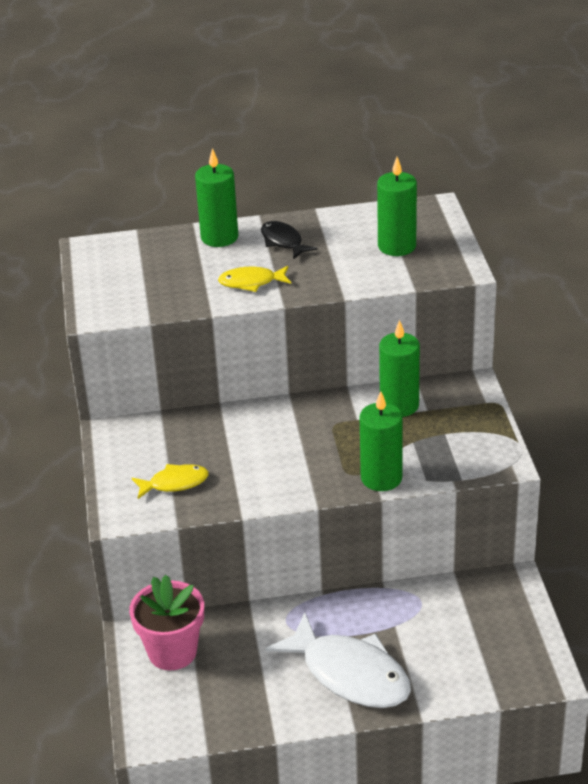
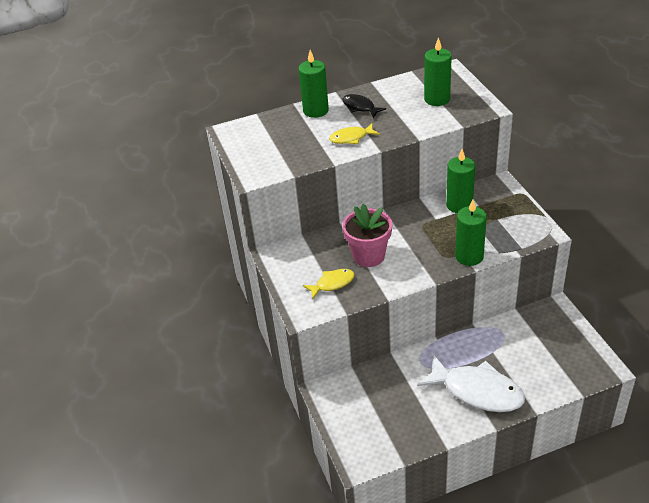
camera: 10 degrees left, 5 degrees up
pink flower pot [129,575,204,670] -> pink flower pot moved to [342,204,392,267]

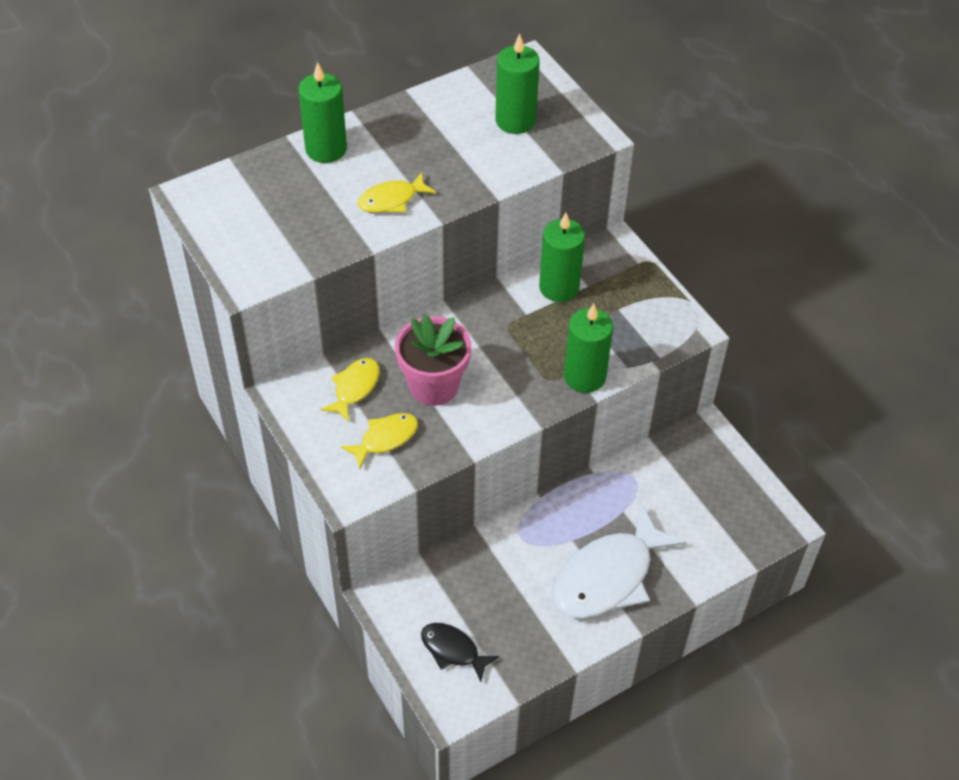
camera: 15 degrees left, 10 degrees up
black fish [343,94,386,118] -> black fish moved to [421,623,499,682]
white fish [417,354,525,412] -> white fish turned 120 degrees clockwise [552,504,687,618]
none -> yellow fish [320,358,380,422]

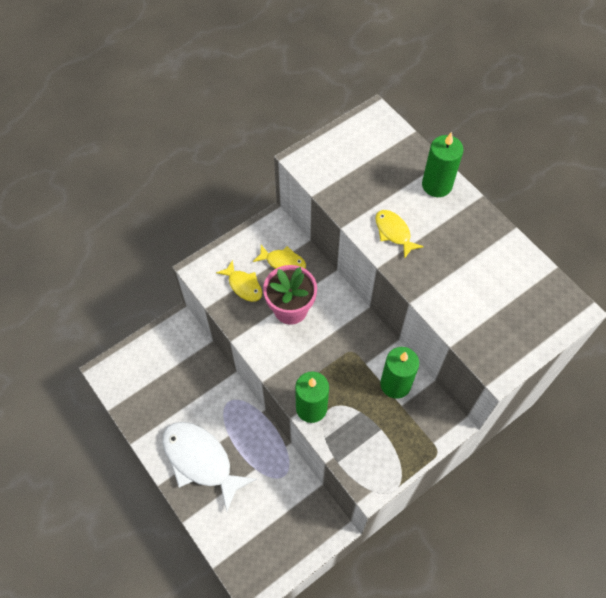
camera: 85 degrees right, 10 degrees up
black fish [421,623,499,682] -> none
green candle [495,34,540,134] -> none

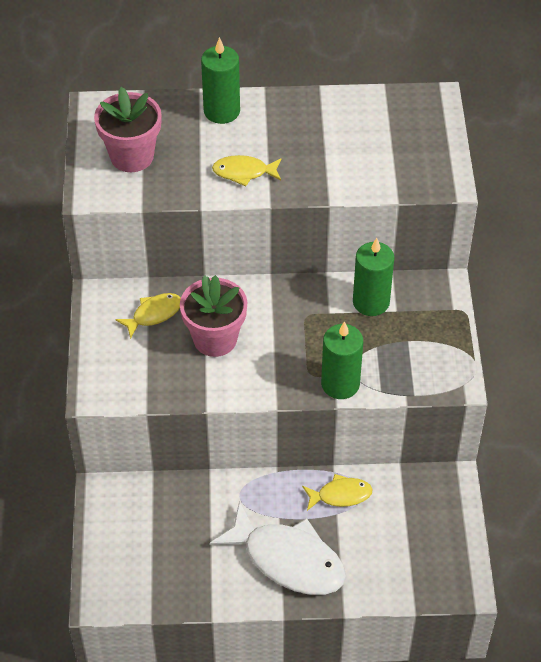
camera: 55 degrees left, 10 degrees down
white fish [162,422,257,512] -> white fish turned 135 degrees counterclockwise [209,501,346,595]
yellow fish [216,260,262,302] -> yellow fish moved to [302,474,372,511]
none -> pink flower pot [94,87,162,172]

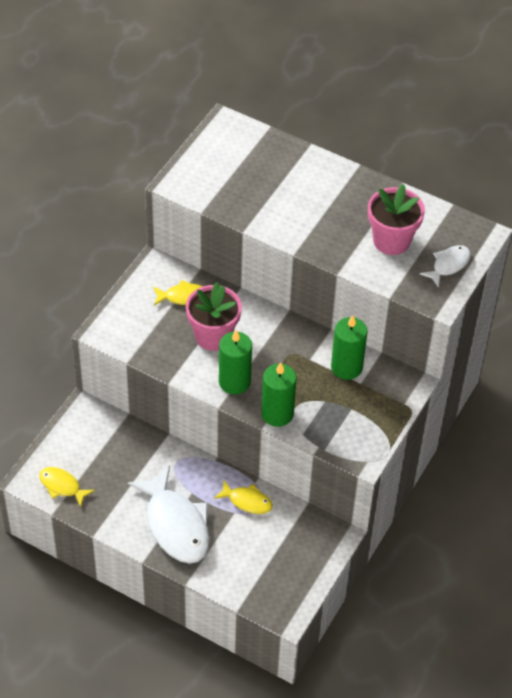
camera: 30 degrees right, 0 degrees up
pink flower pot [94,87,162,172] -> pink flower pot moved to [368,184,425,255]
green candle [201,37,240,124] -> green candle moved to [219,330,252,394]
yellow fish [212,155,282,186] -> yellow fish moved to [39,467,95,508]
none -> white fish [420,245,471,288]

